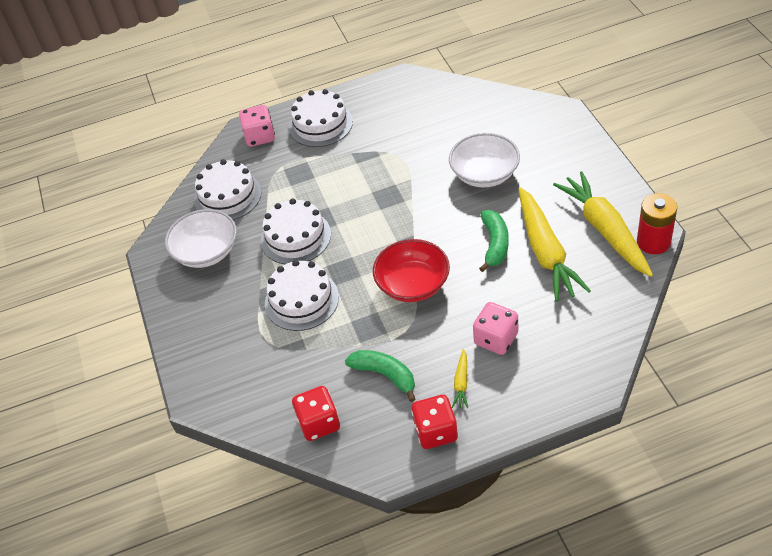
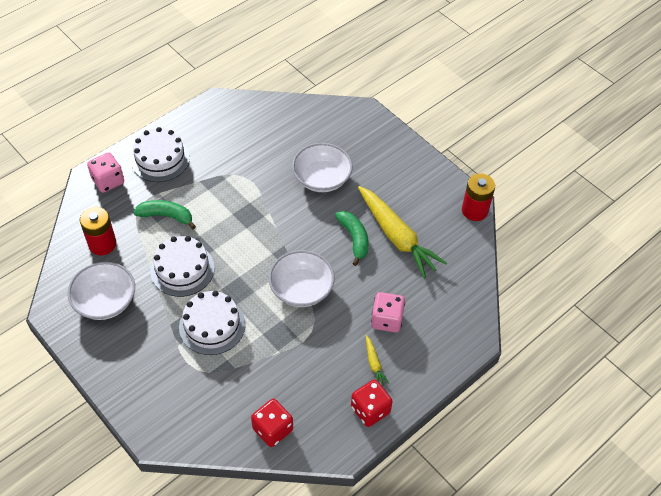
camera: 30 degrees left, 5 degrees up
white cake [194,159,262,220] -> red battery [80,207,117,255]
green banana [345,350,415,402] -> green banana moved to [133,200,196,229]
red bowl [373,239,450,302] -> white bowl [269,250,335,307]
yellow carrot [553,171,653,277] -> none

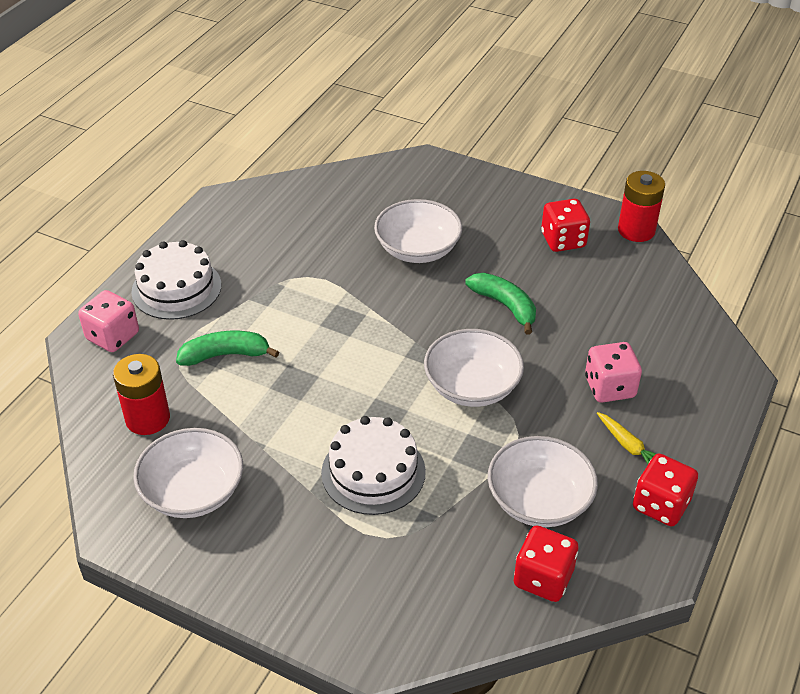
camera: 20 degrees left, 10 degrees down
white cake [150,236,215,297] -> none
yellow carrot [358,186,447,278] -> none
none -> white bowl [488,436,598,527]
none -> red dice [541,199,590,252]

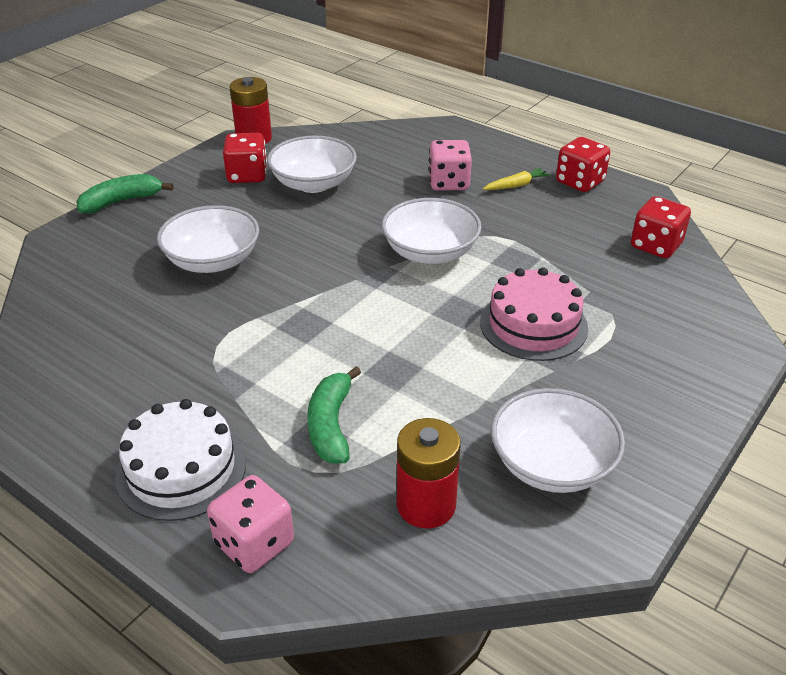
camera: 80 degrees left, 5 degrees down
white cake [321,416,426,515] -> pink cake [480,267,588,361]
green banana [465,273,536,334] -> green banana moved to [76,174,174,214]
white bowl [488,436,598,527] -> white bowl moved to [267,136,357,193]

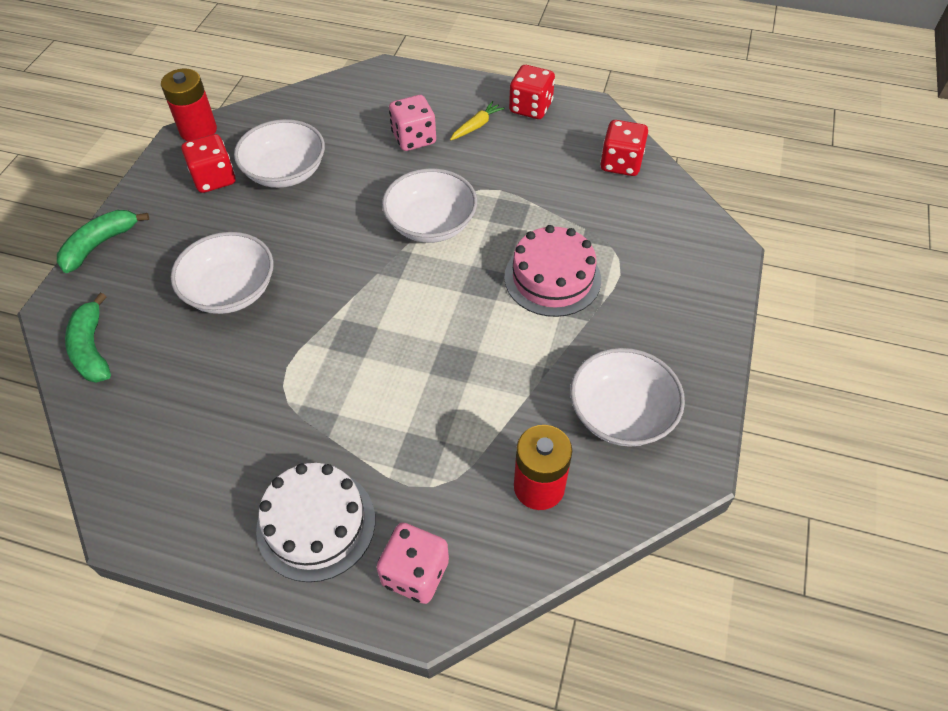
camera: 20 degrees left, 15 degrees up
green banana [307,366,361,464] -> green banana moved to [65,293,111,383]

